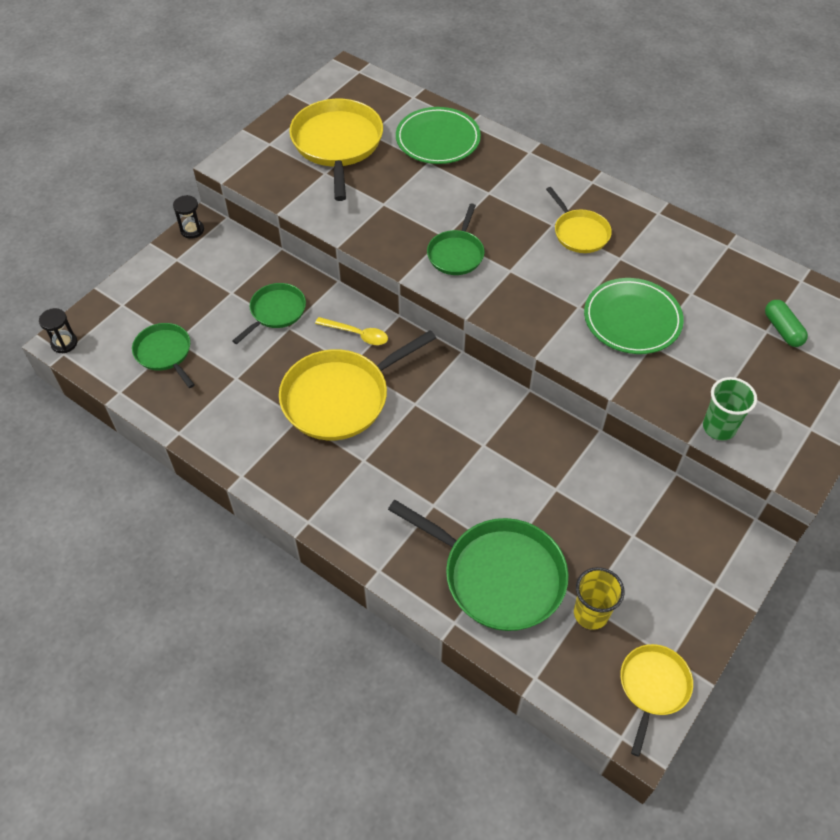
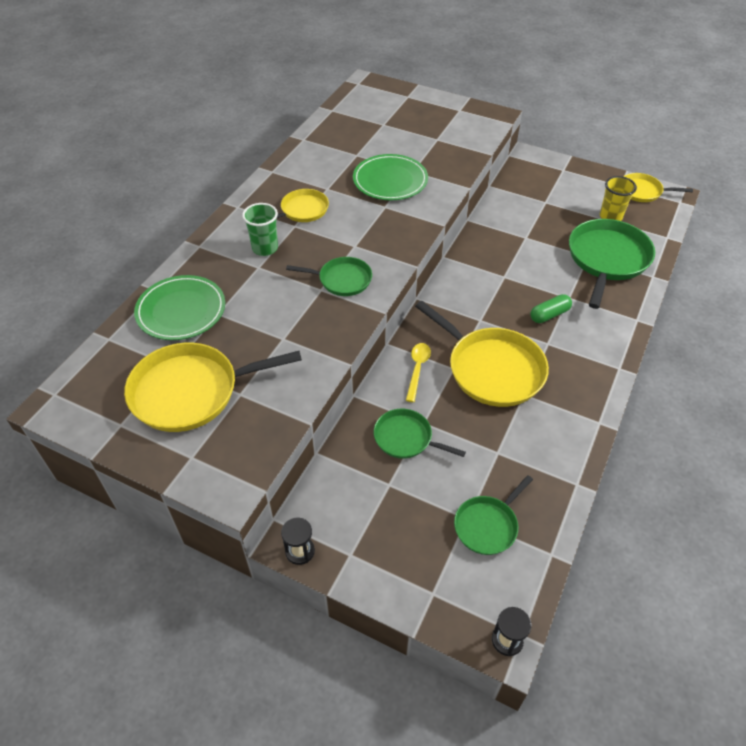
camera: 100 degrees left, 5 degrees down
green cup [703,377,757,441] -> green cup moved to [242,203,278,256]
green capsule [765,300,808,347] -> green capsule moved to [530,294,572,323]

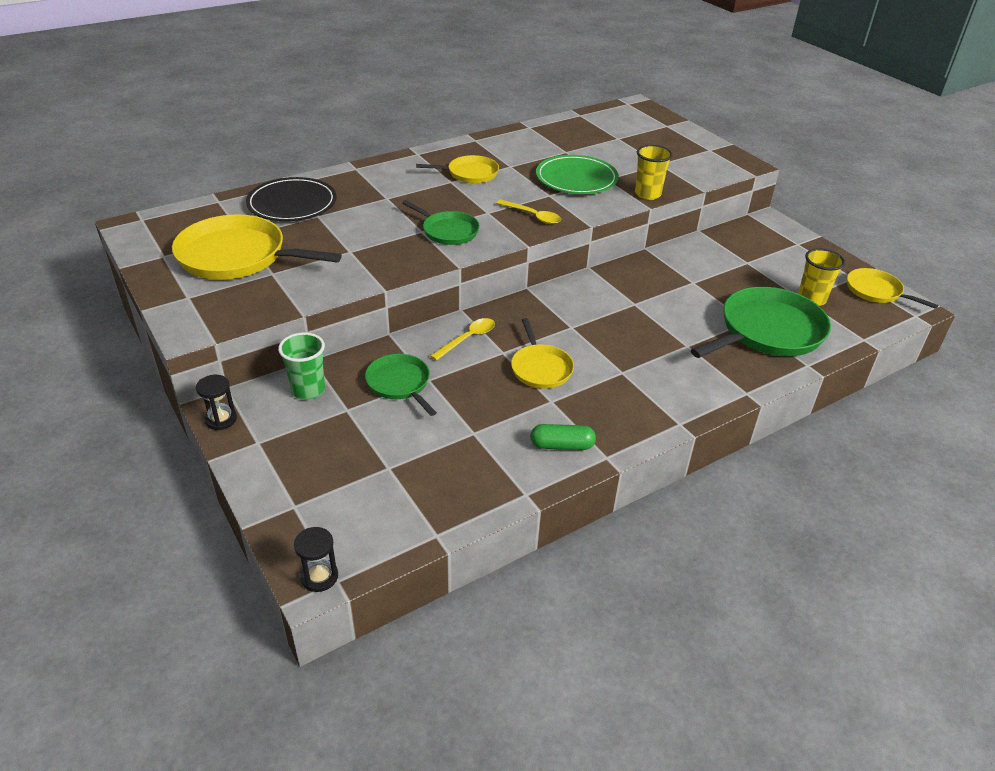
camera: 30 degrees right, 10 degrees down
green plate [134,275,225,340] -> black plate [246,177,336,221]
green cup [242,203,278,256] -> green cup moved to [278,332,325,400]
yellow pan [415,301,549,407] -> yellow pan [511,318,574,389], size x0.56
green pan [454,475,533,555] -> none
green capsule [530,294,572,323] -> green capsule moved to [530,424,596,450]
none -> yellow spoon [496,199,561,224]
none -> yellow cup [635,145,673,200]

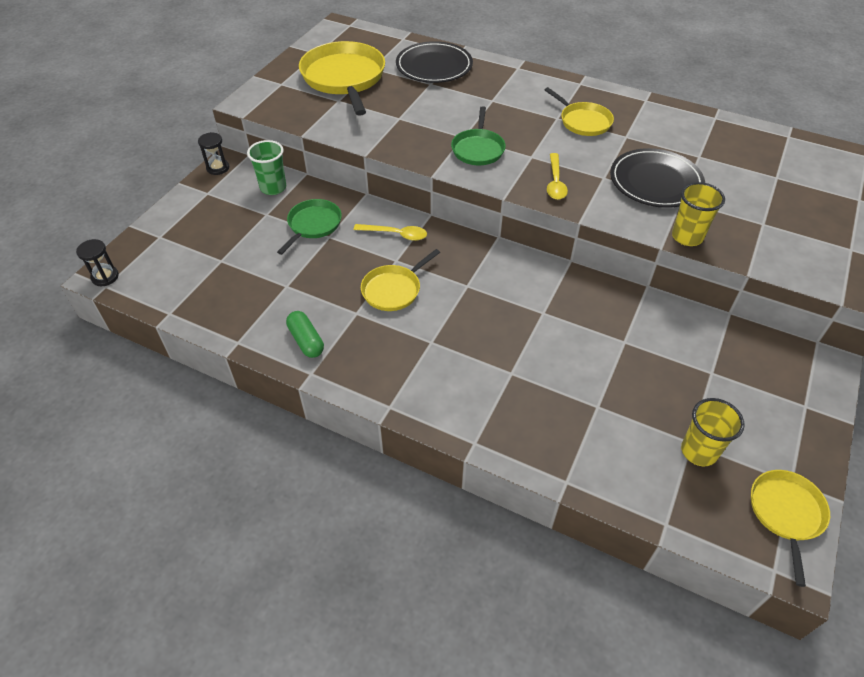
camera: 60 degrees right, 10 degrees up
green plate [536,155,619,194] -> black plate [610,148,705,208]
green pan [691,287,831,358] -> none

